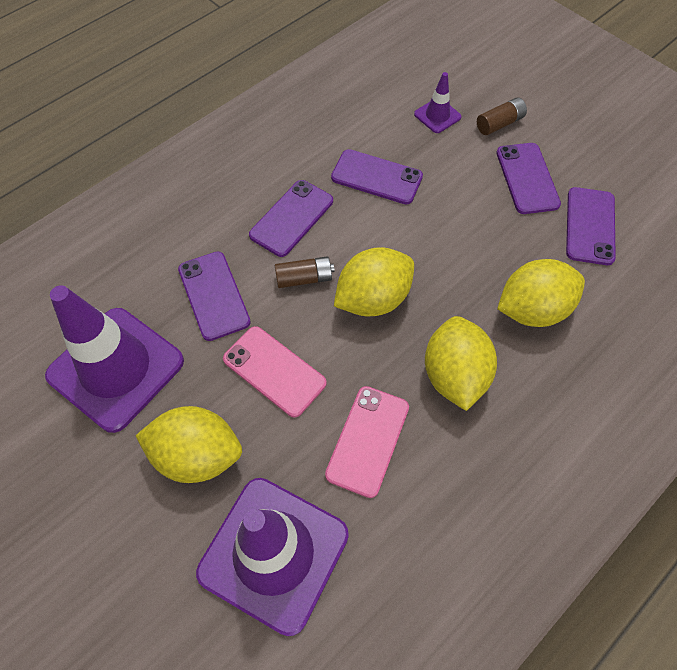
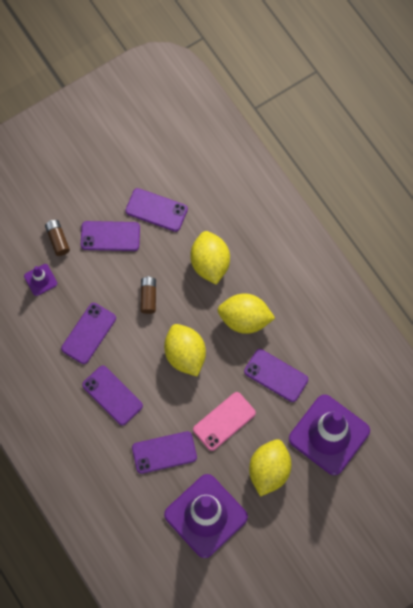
camera: 80 degrees left, 10 degrees up
brown battery [275,256,335,288] -> brown battery moved to [140,276,156,314]
pink phone [325,386,409,498] -> purple phone [244,349,308,402]

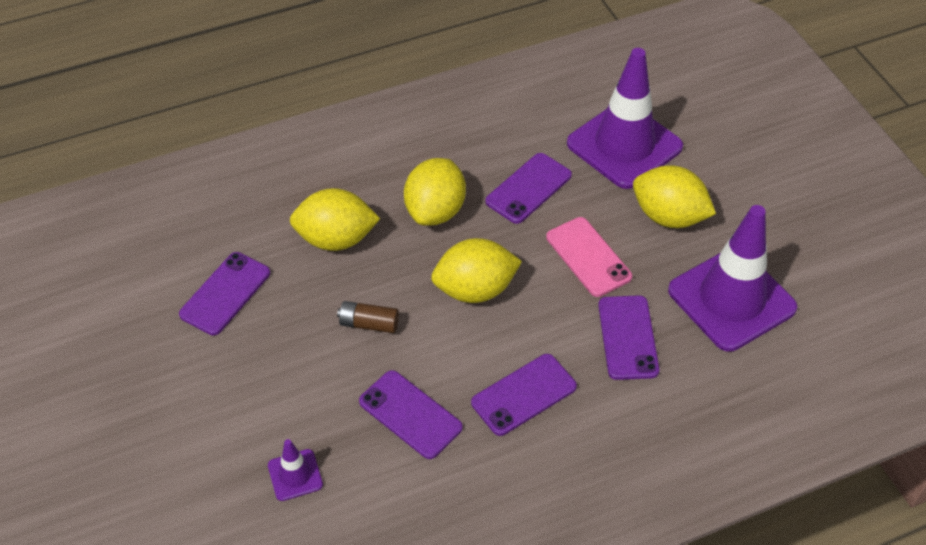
camera: 80 degrees left, 20 degrees down
brown battery [45,220,70,256] -> none
purple phone [81,221,140,251] -> none

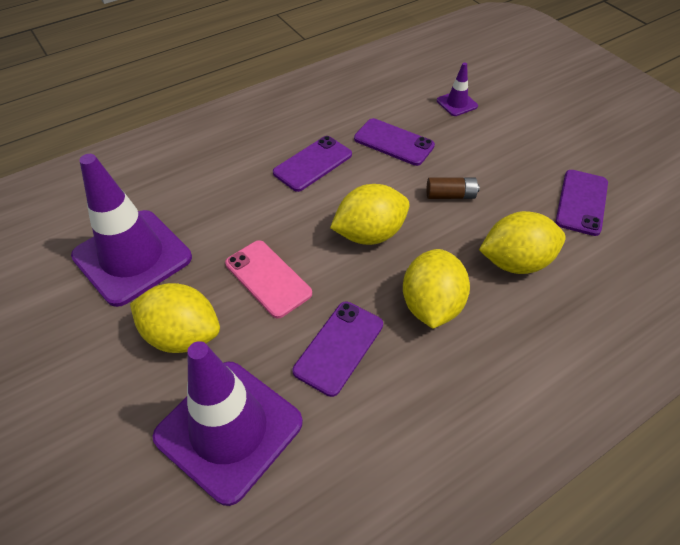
camera: 170 degrees right, 0 degrees up
purple phone [598,295,659,380] -> none

